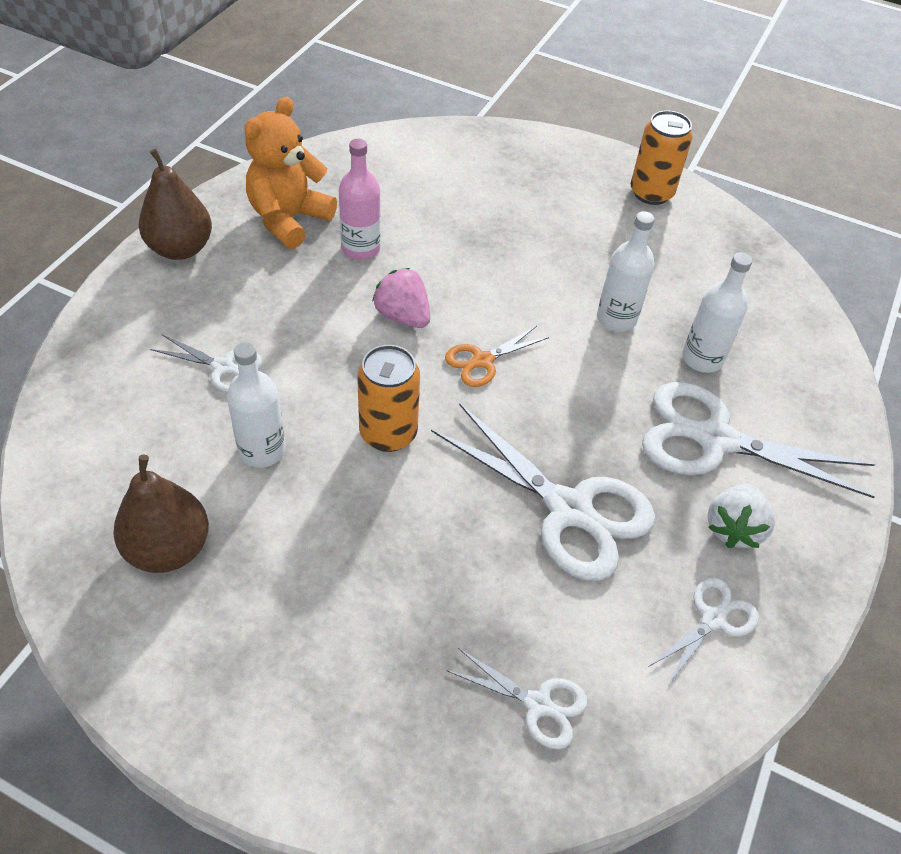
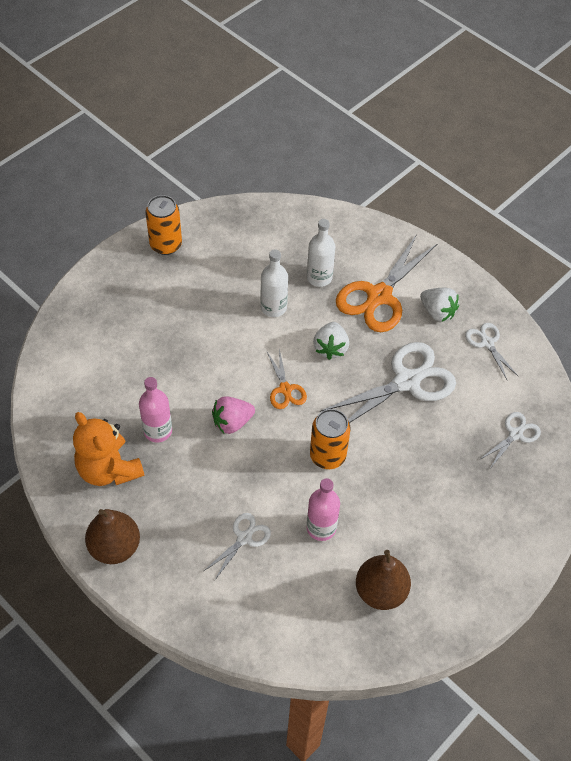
camera: 70 degrees left, 5 degrees up
white bottle [227,342,286,468] -> pink bottle [307,478,340,541]
white scissors [642,382,875,498] -> orange scissors [336,234,438,332]
none -> white strawberry [313,322,349,360]

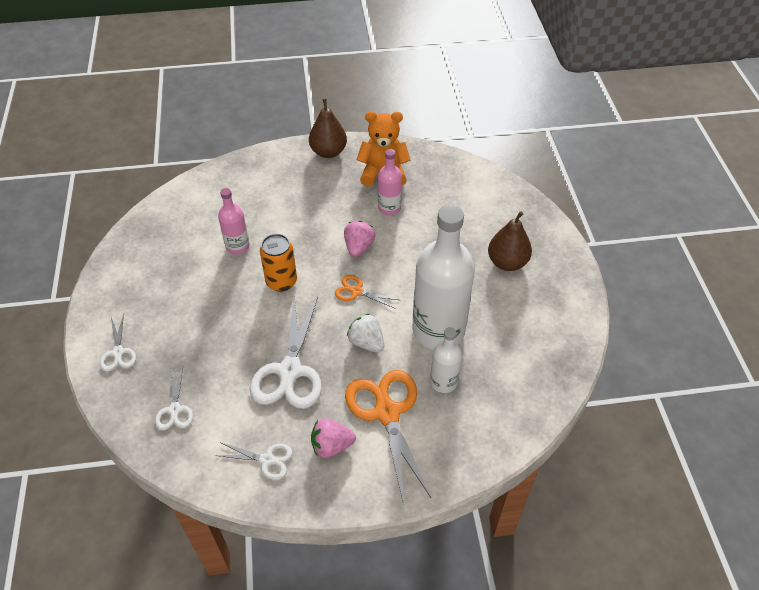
camera: 130 degrees right, 5 degrees down
orange can [146,195,182,255] -> none
white scissors [204,513,271,581] -> white scissors moved to [100,313,136,372]
white bottle [260,249,288,317] -> white bottle [413,205,475,350], size x2.01
brown pear [356,550,411,610] -> brown pear moved to [488,211,532,271]
white strawberry [420,288,459,322] -> pink strawberry [311,419,356,458]

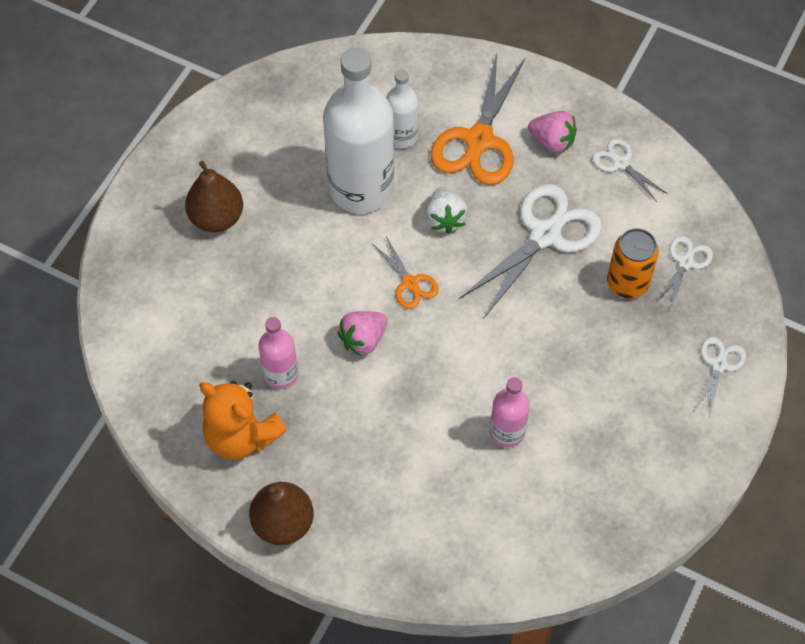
camera: 145 degrees left, 10 degrees up
orange can [260,234,297,292] -> orange can moved to [607,228,659,299]

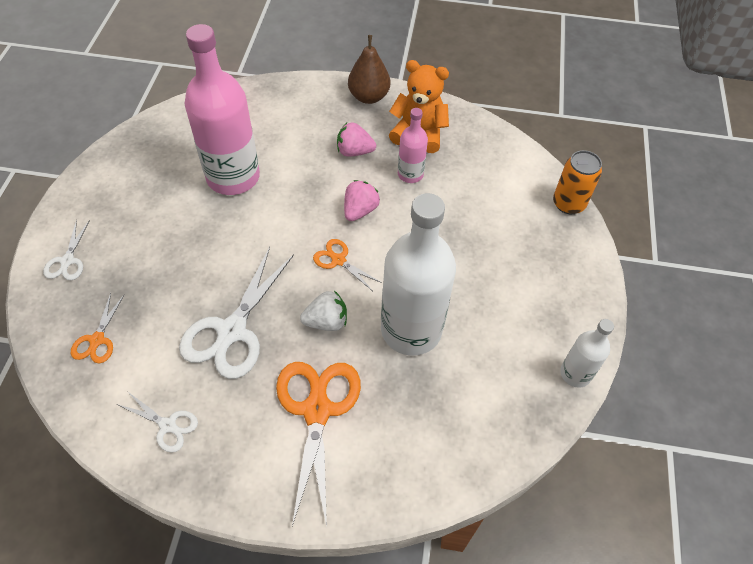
camera: 160 degrees right, 5 degrees down
brown pear [185,161,243,232] -> none
white bottle [386,69,418,148] -> white bottle moved to [560,319,614,388]
white strawberry [425,187,468,234] -> white strawberry turned 105 degrees clockwise [300,291,347,331]
pink bottle [490,377,530,448] -> pink bottle [185,24,260,195], size x2.01
pink strawberry [528,111,577,153] -> pink strawberry moved to [337,123,376,157]
orange can [607,228,659,299] -> orange can moved to [553,150,602,214]
white scissors [655,236,713,310] -> orange scissors [71,293,124,363]

